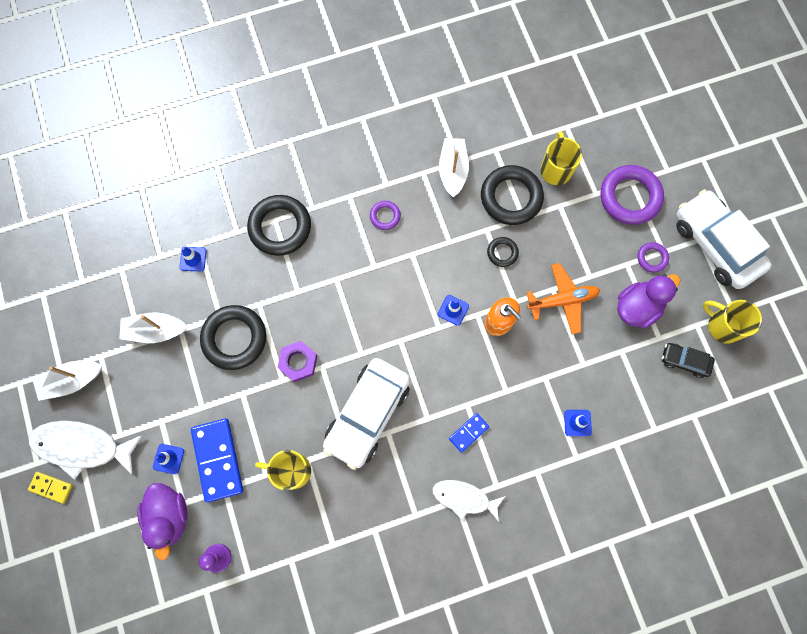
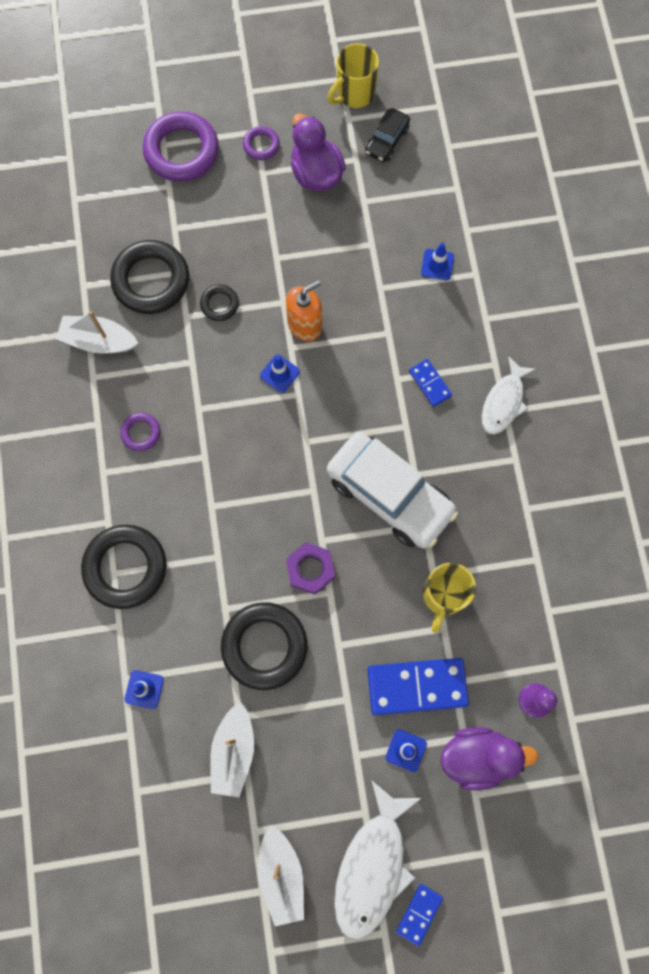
camera: 80 degrees left, 0 degrees up
yellow domino [28,472,73,503] -> blue domino [396,884,443,946]
orange plane [526,263,600,334] -> none
yellow mug [540,131,582,185] -> none
white car [676,189,772,289] -> none

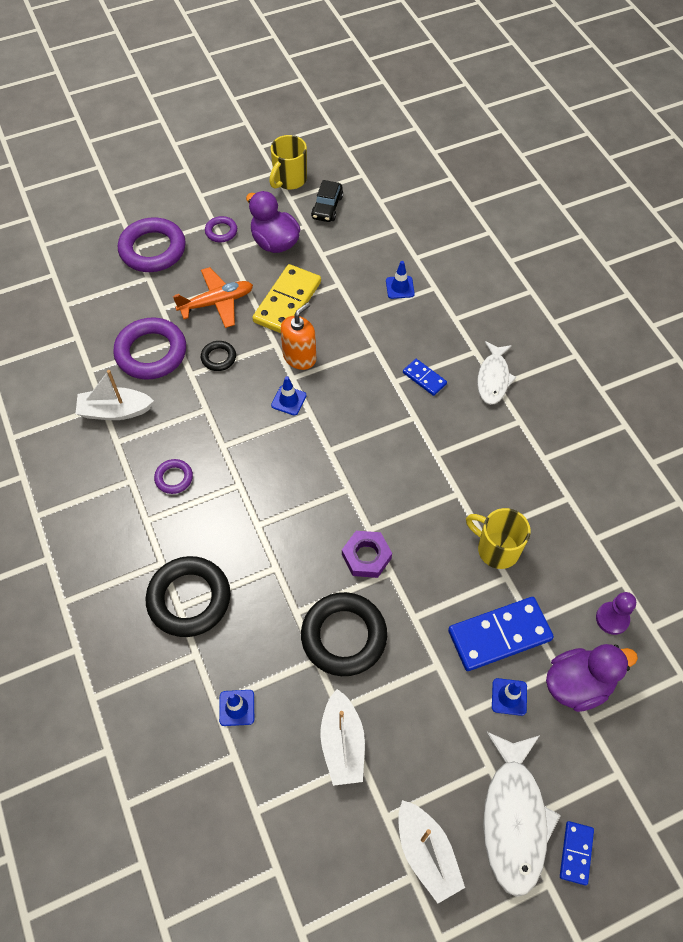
camera: 15 degrees left, 15 degrees down
black ring [110,240,189,314] -> purple ring [113,318,186,380]
white car [327,432,458,549] -> none
yellow mug [423,563,476,633] -> yellow mug turned 120 degrees clockwise [466,508,531,569]
none -> orange plane [173,267,253,328]
none -> yellow domino [252,264,321,333]

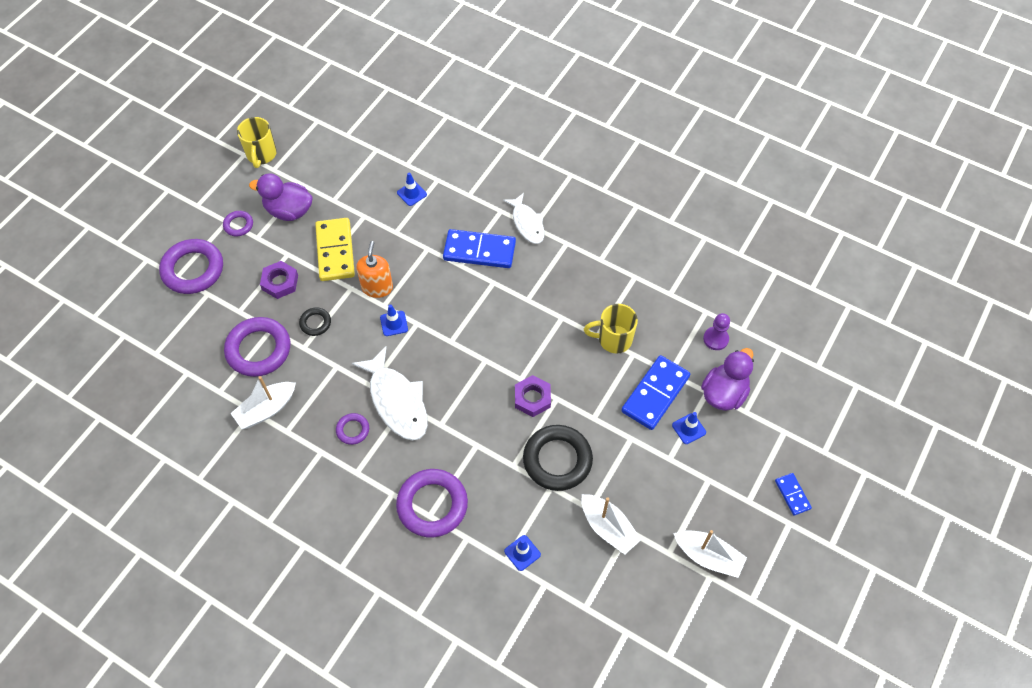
camera: 35 degrees left, 0 degrees up
black ring [145,556,230,637] -> purple ring [396,469,468,538]
orange plane [173,267,253,328] -> purple nut [260,261,298,299]
black car [311,180,343,222] -> none
blue domino [403,359,447,396] -> blue domino [443,229,516,268], size x1.94
white fish [483,731,561,897] -> white fish moved to [352,346,428,441]

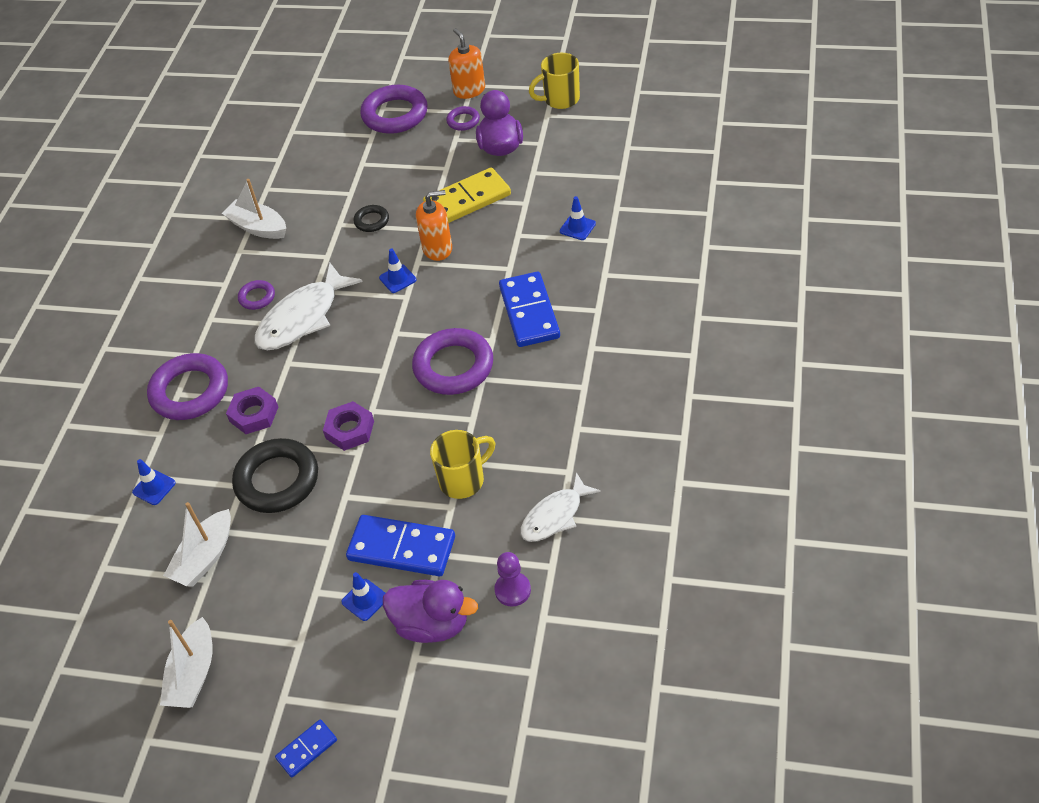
camera: 75 degrees right, 10 degrees down
purple ring [224,317,290,377] -> purple ring moved to [412,328,493,395]
purple nut [260,261,298,299] -> purple nut moved to [226,387,278,434]
white fish [503,193,545,244] -> white fish moved to [520,472,601,542]
yellow mug [584,304,638,353] -> yellow mug turned 75 degrees clockwise [430,430,495,499]
none -> orange soap dispenser [448,28,485,99]

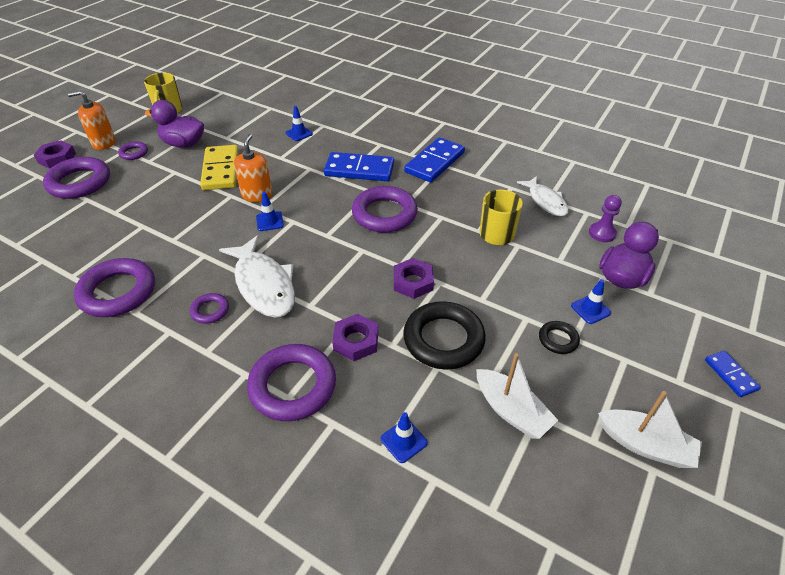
camera: 75 degrees left, 5 degrees down
white boat [222,179,286,239] -> purple ring [74,258,155,317]
blue domino [346,515,455,576] -> blue domino moved to [404,137,465,182]
black ring [354,205,389,232] -> black ring moved to [539,321,580,354]
none -> purple nut [34,140,76,169]

